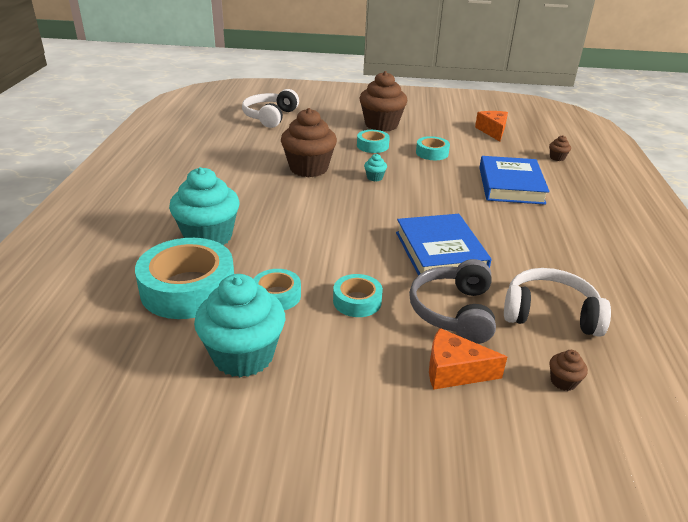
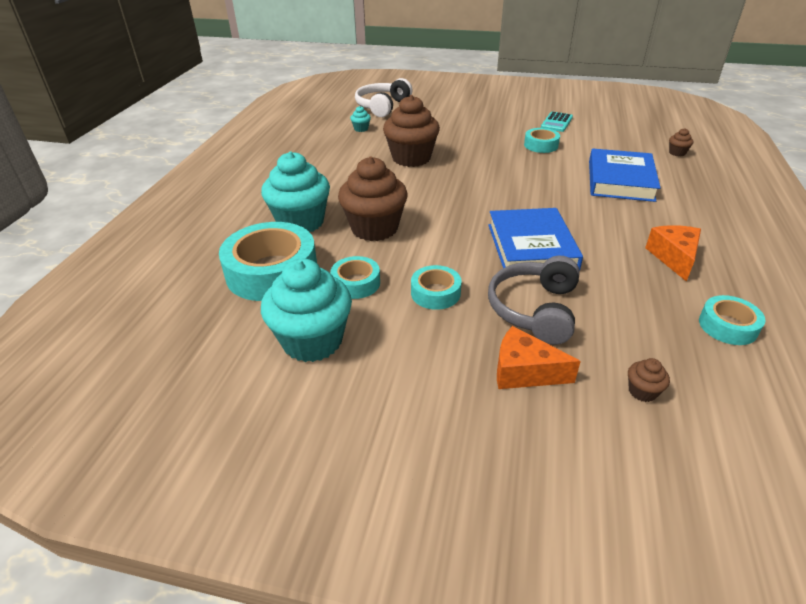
camera: 10 degrees right, 5 degrees up
turquoise tape [357,130,390,153] -> turquoise tape moved to [699,295,765,345]
brown cupcake [359,71,407,131] -> brown cupcake moved to [338,157,408,241]
turquoise cupcake [364,154,387,181] -> turquoise cupcake moved to [350,106,371,132]
orange cheese [475,111,508,142] -> orange cheese moved to [645,225,701,282]
white headphones [504,268,611,337] -> none
none -> turquoise calculator [541,111,573,132]

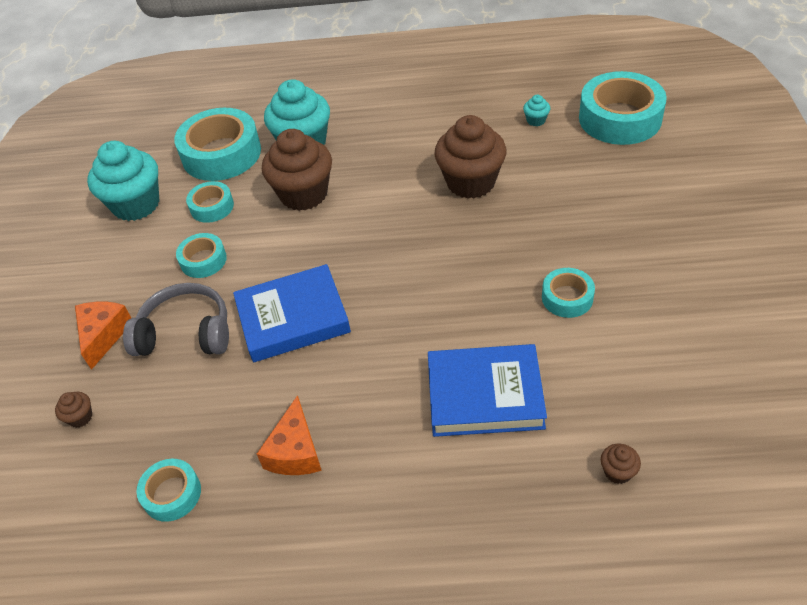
camera: 80 degrees right, 10 degrees up
white headphones [355,78,413,117] -> turquoise tape [579,71,667,145]
turquoise calculator [541,111,573,132] -> none
orange cheese [645,225,701,282] -> orange cheese turned 105 degrees clockwise [257,395,322,475]

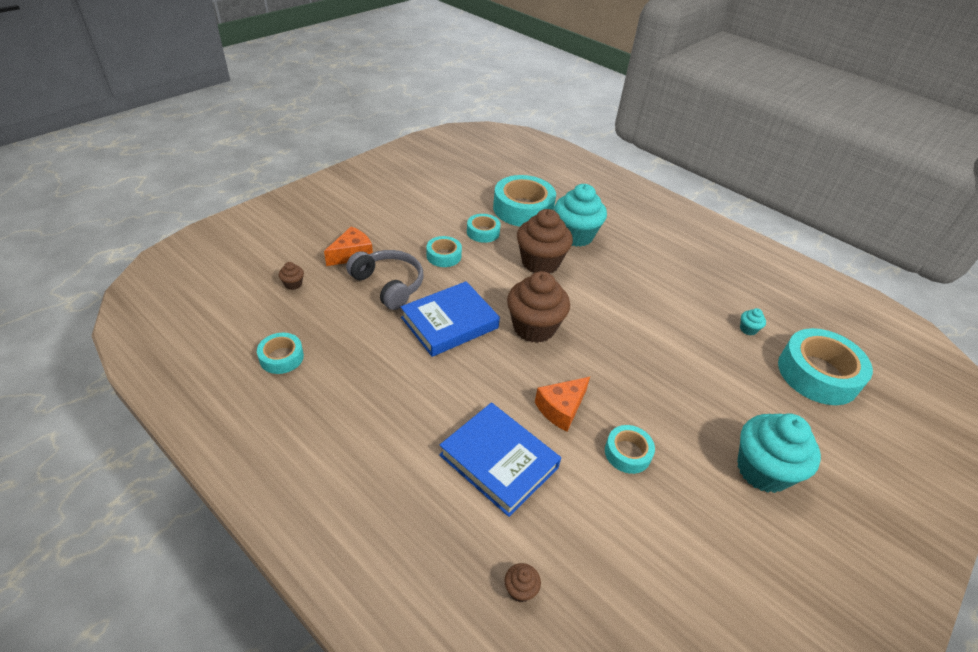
camera: 35 degrees right, 5 degrees down
turquoise cupcake [87,141,160,221] -> turquoise cupcake moved to [737,413,821,493]
blue book [233,264,351,362] -> blue book turned 60 degrees counterclockwise [401,281,500,357]
orange cheese [257,395,322,475] -> orange cheese moved to [535,377,590,431]
brown cupcake [434,115,506,199] -> brown cupcake moved to [507,271,570,343]

